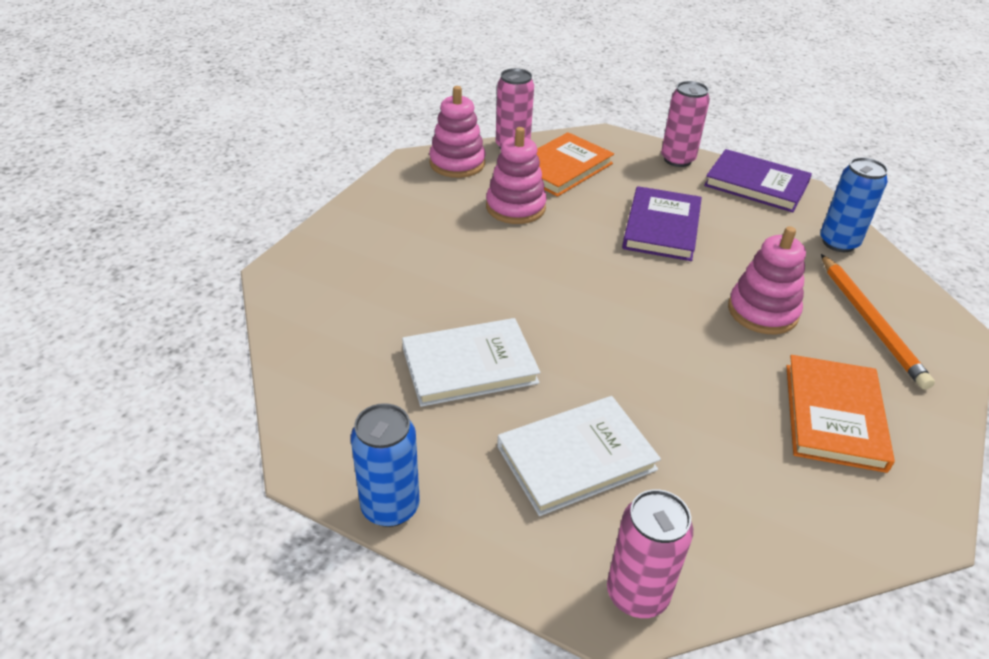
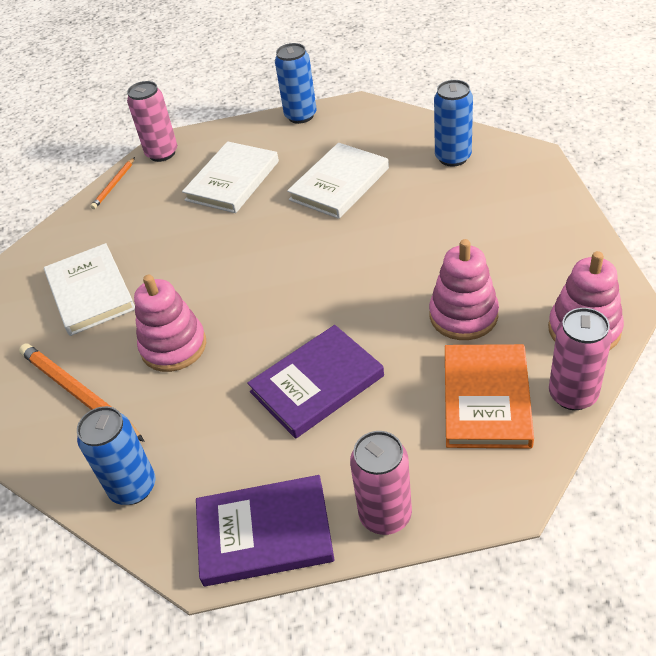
camera: 150 degrees right, 5 degrees up
purple book [622,186,702,261] -> purple book turned 75 degrees clockwise [247,325,384,439]
orange book [786,355,895,473] -> white book [44,243,135,336]
none -> orange pencil [91,157,135,209]
none -> blue can [434,80,473,167]

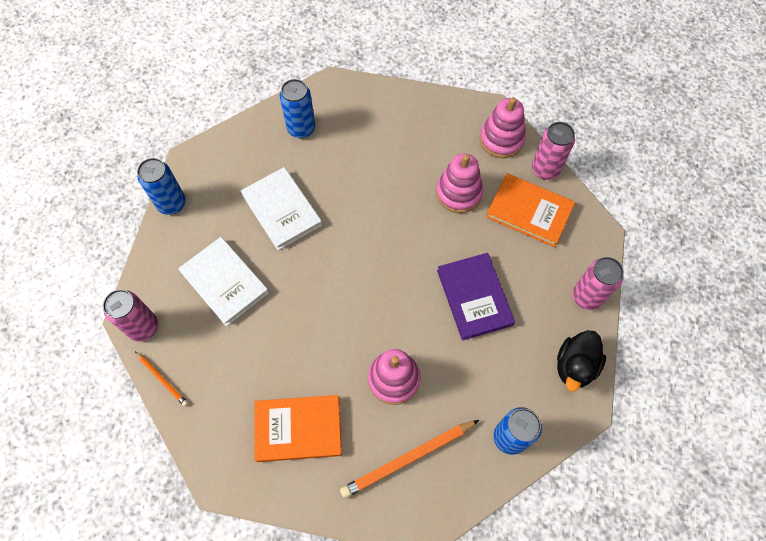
camera: 75 degrees left, 20 degrees up
white book [44,243,135,336] -> orange book [254,395,342,462]
purple book [196,475,335,586] -> black duck [557,330,606,392]

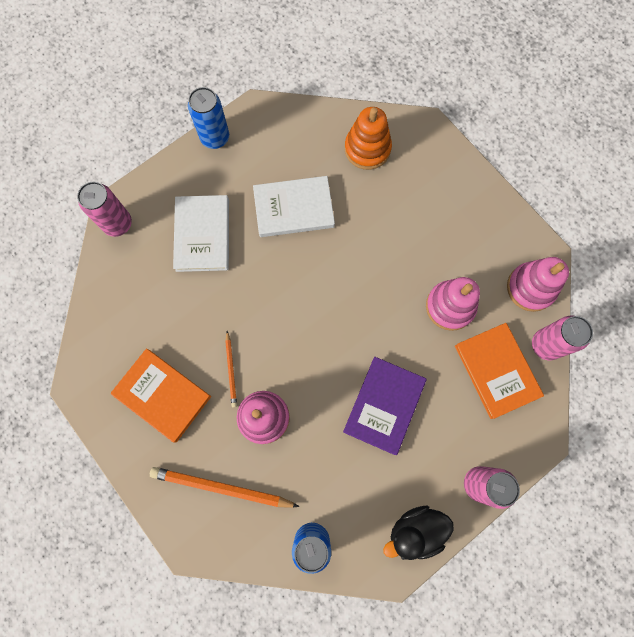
camera: 40 degrees right, 10 degrees up
orange pencil [135,352,188,406] -> orange pencil moved to [225,331,237,408]
white book [241,167,322,250] -> white book turned 75 degrees clockwise [253,176,335,237]
blue can [280,79,315,139] -> orange stacking toy [345,107,392,170]

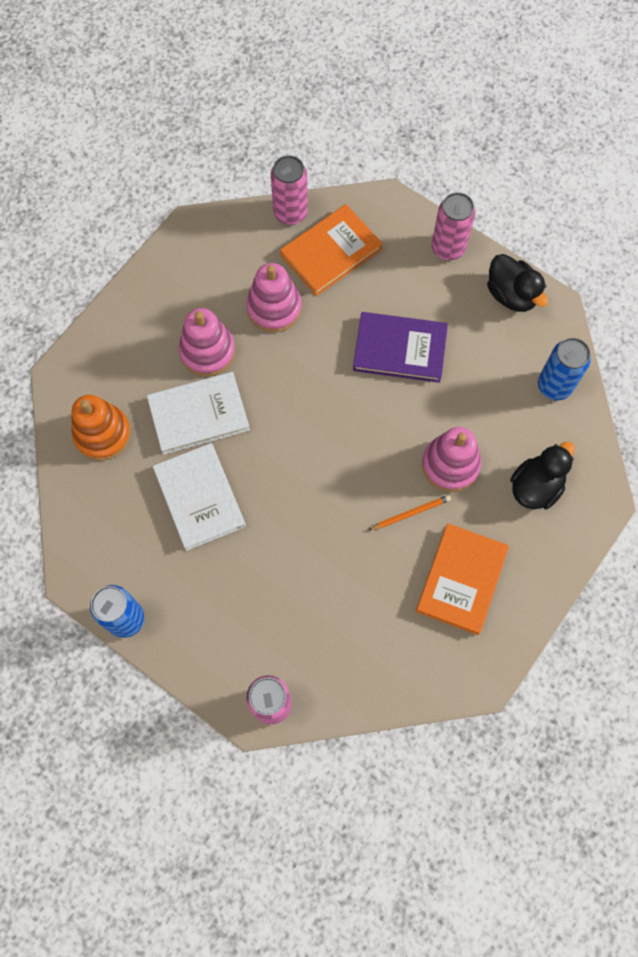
camera: 105 degrees left, 5 degrees down
orange pencil [150,467,299,508] -> black duck [510,442,575,509]
white book [173,195,229,272] -> white book moved to [147,372,250,455]
pink stacking toy [507,257,569,312] -> pink stacking toy moved to [179,308,236,377]

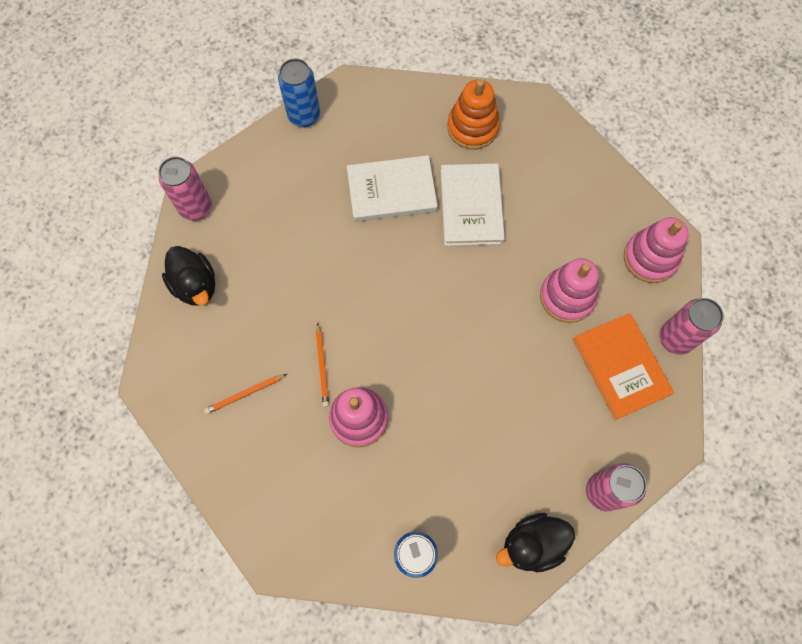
camera: 105 degrees right, 0 degrees up
pink stacking toy [179,308,236,377] -> pink stacking toy moved to [624,217,689,283]
purple book [353,312,448,383] -> none
orange book [416,523,509,635] -> orange pencil [204,374,287,414]
black duck [510,442,575,509] -> black duck moved to [162,246,215,306]

